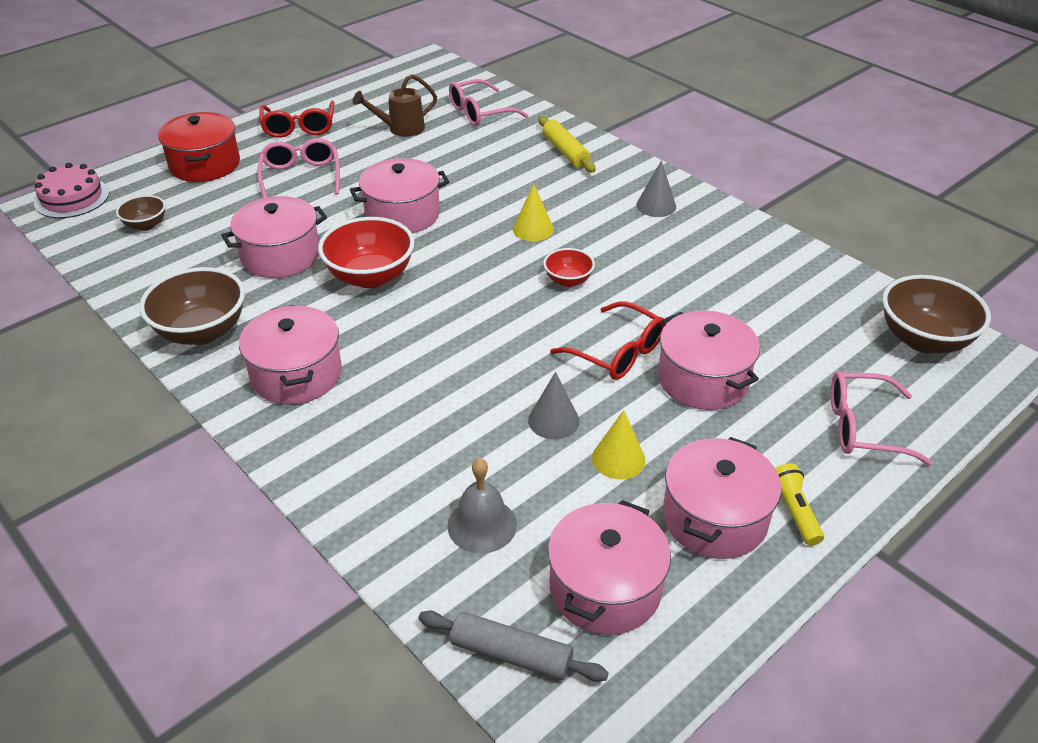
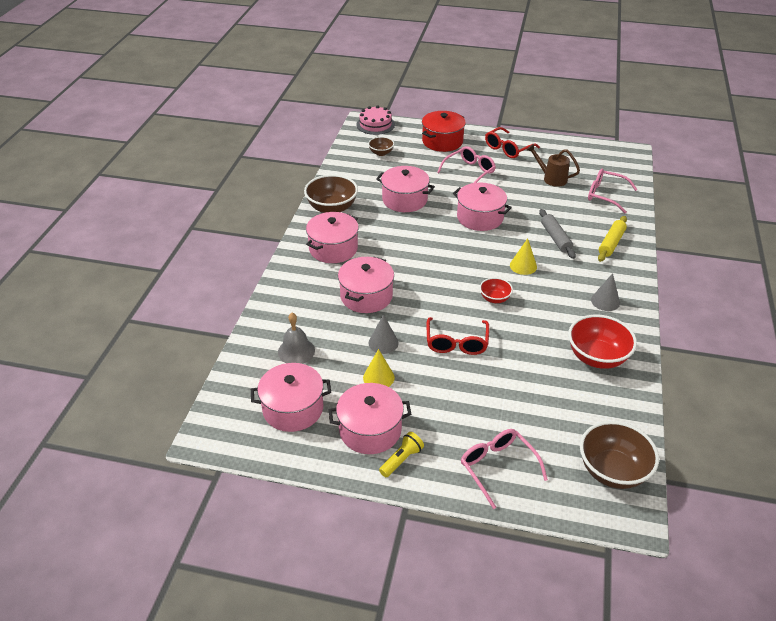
camera: 55 degrees right, 0 degrees up
red bowl [318,217,415,288] -> red bowl moved to [568,315,637,369]
grey rolling pin [418,610,609,682] -> grey rolling pin moved to [539,209,576,259]
pink pot [658,310,760,410] -> pink pot moved to [338,257,394,313]

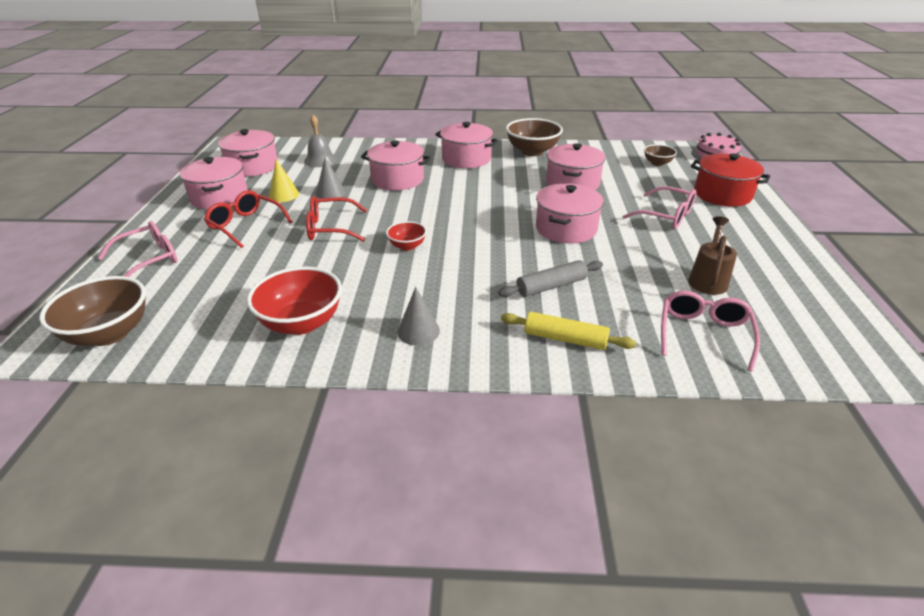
camera: 80 degrees right, 5 degrees down
yellow flashlight [379,432,424,477] -> none
red glasses [485,127,540,158] -> red glasses moved to [204,190,292,248]
yellow cone [510,238,537,275] -> none

